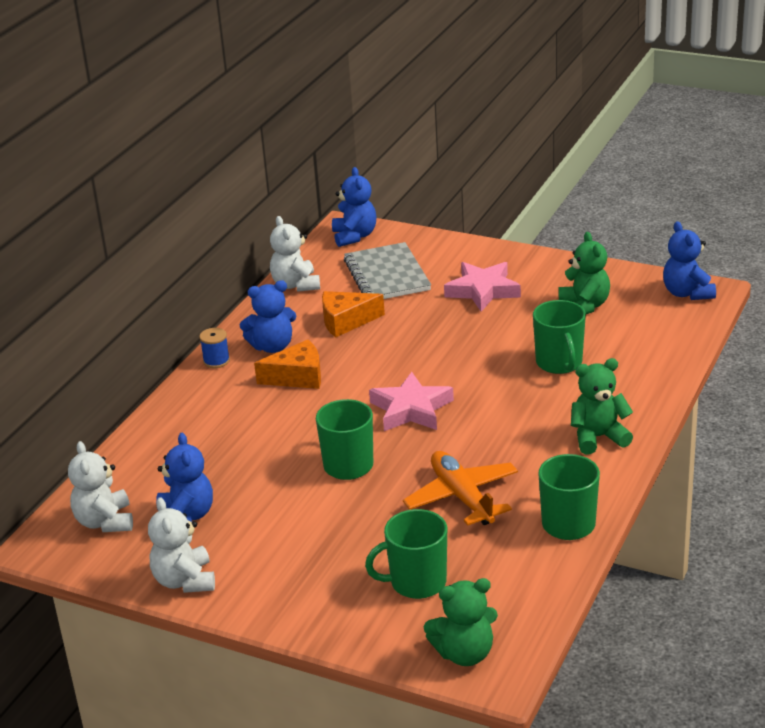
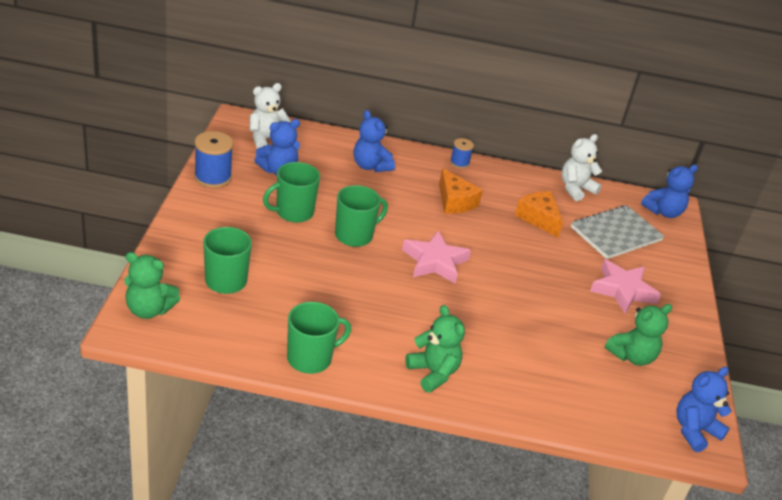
camera: 65 degrees right, 5 degrees up
white teddy bear [148,497,215,593] -> blue spool [194,131,233,188]
blue teddy bear [240,280,297,353] -> blue teddy bear moved to [354,110,395,172]
orange plane [403,451,518,526] -> none
green teddy bear [424,578,498,666] -> green teddy bear turned 45 degrees counterclockwise [124,252,180,319]
green mug [533,300,586,374] -> green mug moved to [263,162,320,223]

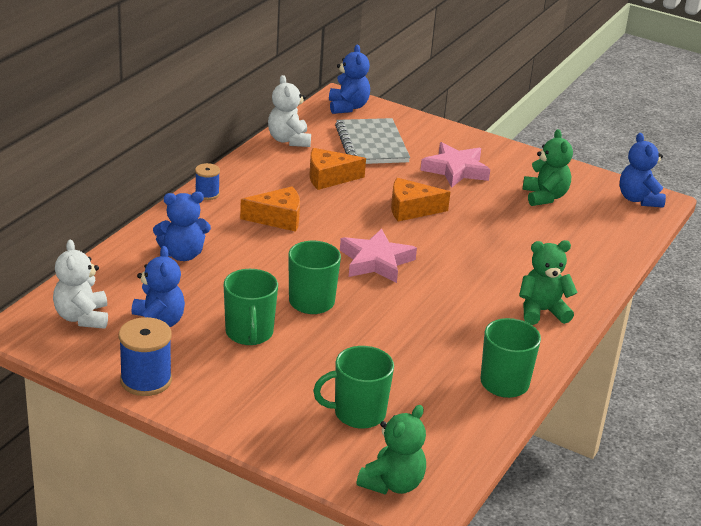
camera: 65 degrees left, 5 degrees down
none -> orange cheese [391,178,450,221]

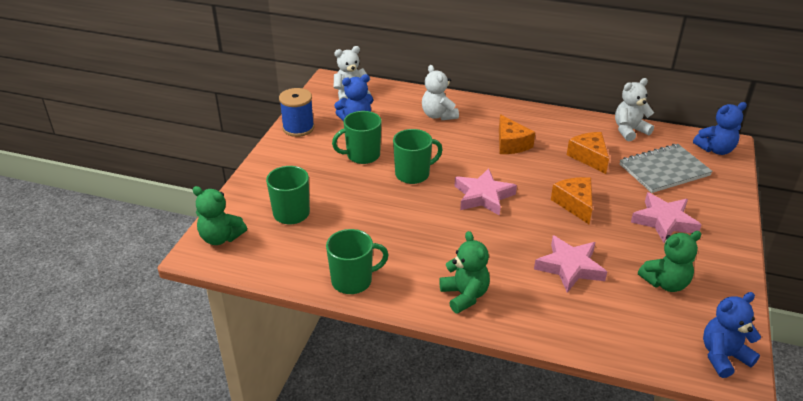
camera: 80 degrees right, 5 degrees up
blue teddy bear [153,192,211,261] -> white teddy bear [422,65,459,120]
blue spool [195,163,220,200] -> none
none -> pink star [534,235,607,293]

